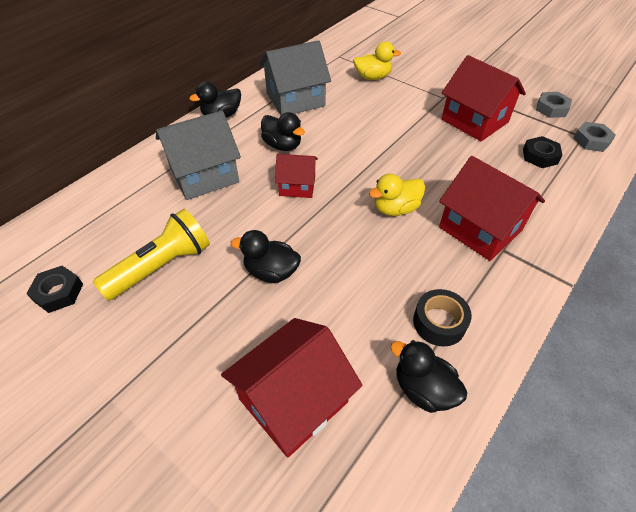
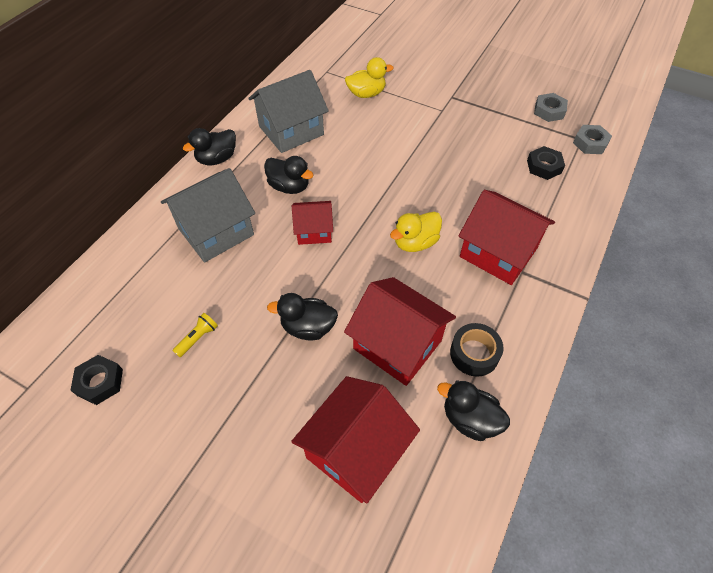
camera: 10 degrees left, 5 degrees up
yellow flashlight [93,209,210,301] -> yellow flashlight [173,313,218,357], size x0.44
red house [442,55,526,141] -> red house moved to [344,277,456,386]

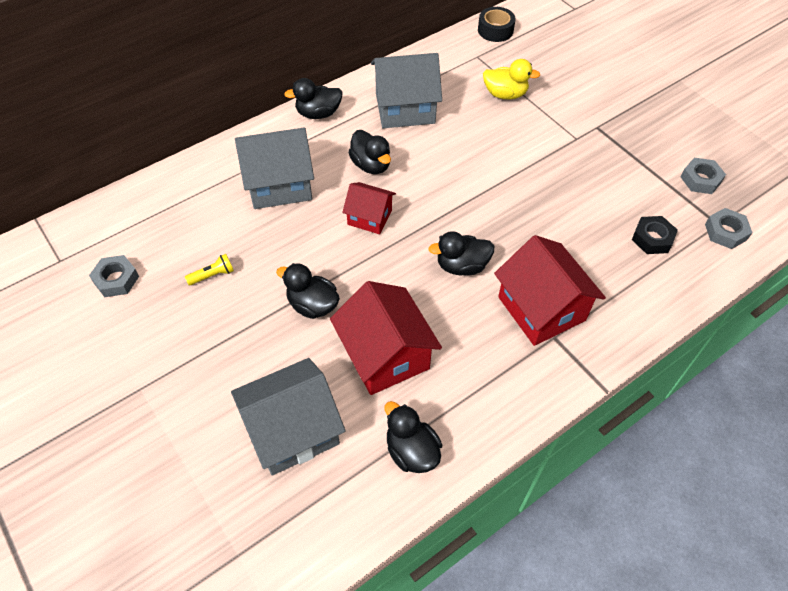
camera: 25 degrees right, 0 degrees up
black nut [71,355,123,405] -> grey nut [89,255,139,297]
red house [291,376,420,503] -> grey house [231,358,346,476]
yellow duck [390,212,442,252] -> black duck [428,231,494,276]
black tape [450,323,504,377] -> black tape moved to [478,7,516,42]

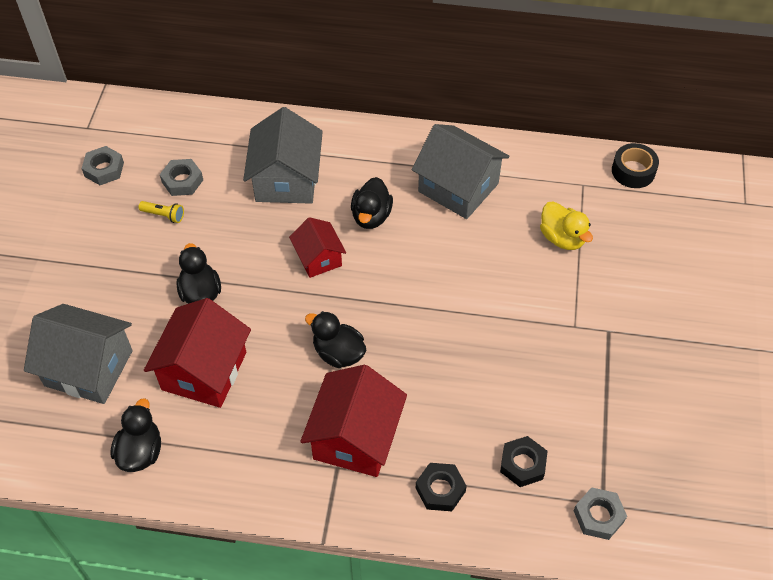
camera: 45 degrees right, 0 degrees up
grey house [235,128,314,209] -> grey house turned 60 degrees clockwise [243,107,323,204]
black duck [284,78,343,119] -> none
grey nut [681,158,726,194] -> grey nut moved to [160,159,203,196]
none -> black nut [416,463,467,511]

